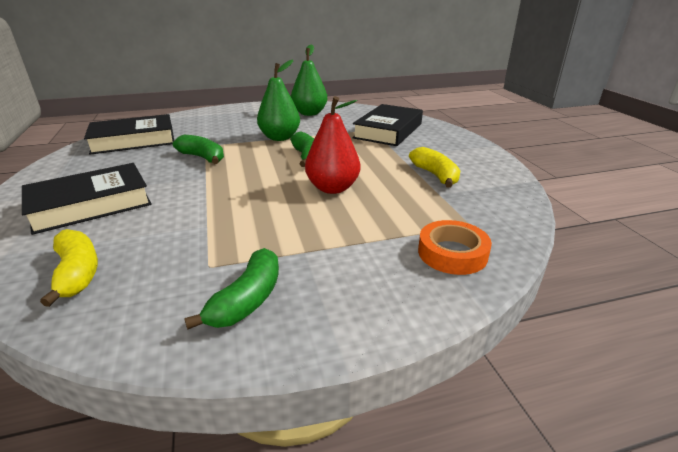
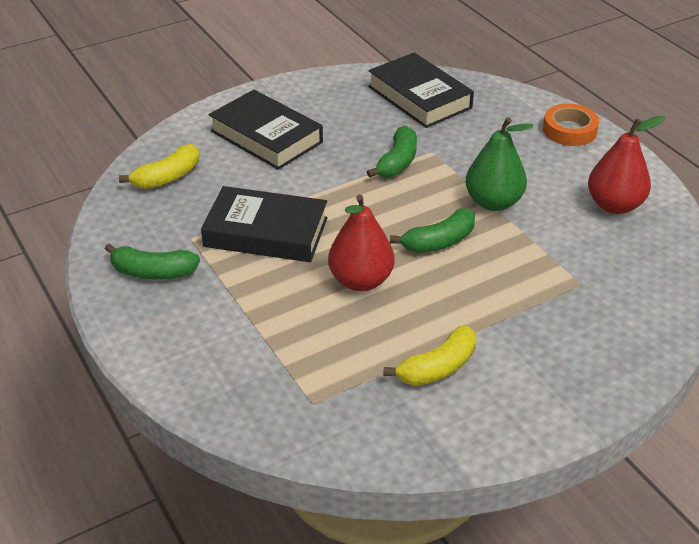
camera: 75 degrees right, 10 degrees up
green pear [291,44,327,116] -> red pear [588,116,665,214]
black book [352,104,423,146] -> black book moved to [201,186,328,262]
orange tape [418,220,492,275] -> orange tape moved to [543,104,599,146]

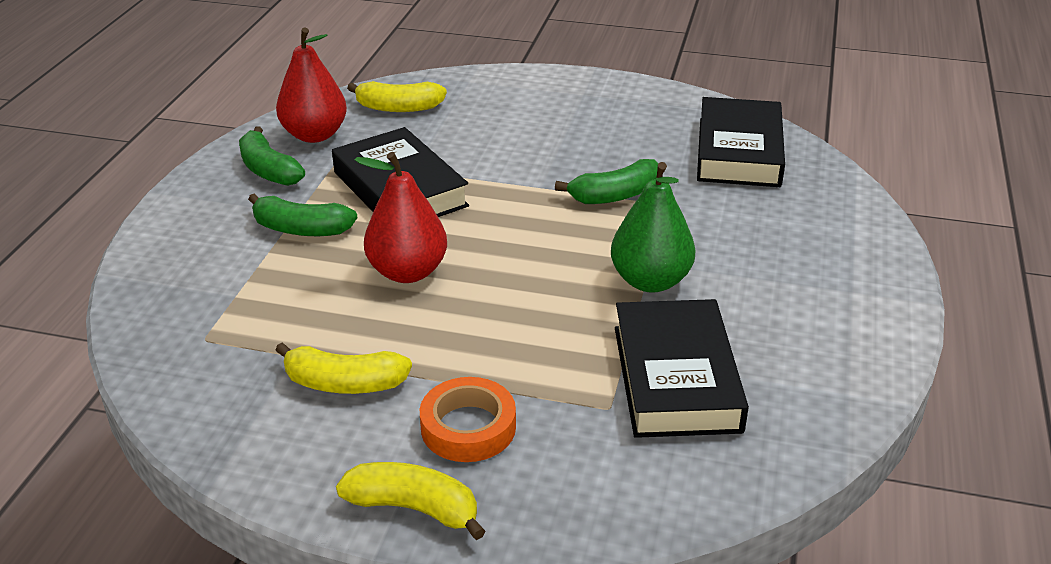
camera: 45 degrees right, 5 degrees down
black book [209,90,323,170] -> black book moved to [615,299,749,438]
green banana [390,208,475,253] -> green banana moved to [248,193,358,236]
orange tape [543,104,599,146] -> orange tape moved to [420,377,516,462]
red pear [588,116,665,214] -> red pear moved to [276,28,347,143]
none -> yellow banana [336,462,486,540]

